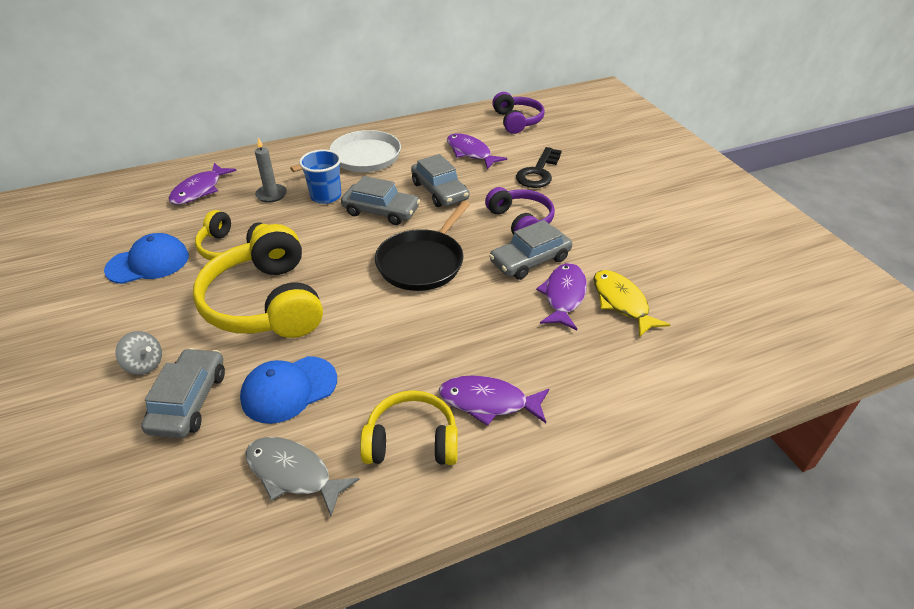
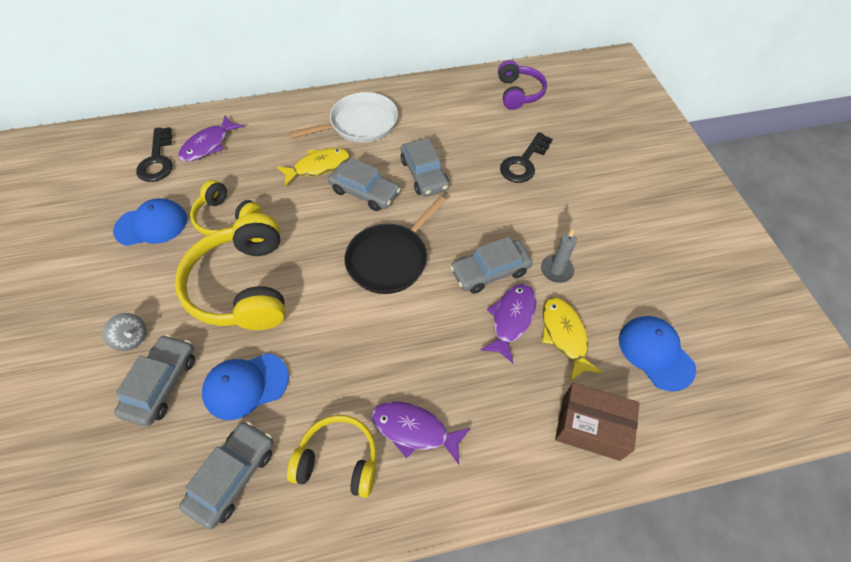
camera: 10 degrees right, 15 degrees up
grey fish [246,437,359,516] -> grey car [179,421,274,530]
grey candle [255,138,287,203] -> grey candle moved to [541,229,577,283]
blue cup [299,150,342,204] -> yellow fish [277,148,350,186]
purple fish [447,133,507,169] -> none
purple headphones [485,187,555,235] -> none
none -> black key [136,127,172,182]
none -> brown box [555,383,640,461]
none -> blue cap [619,316,696,391]

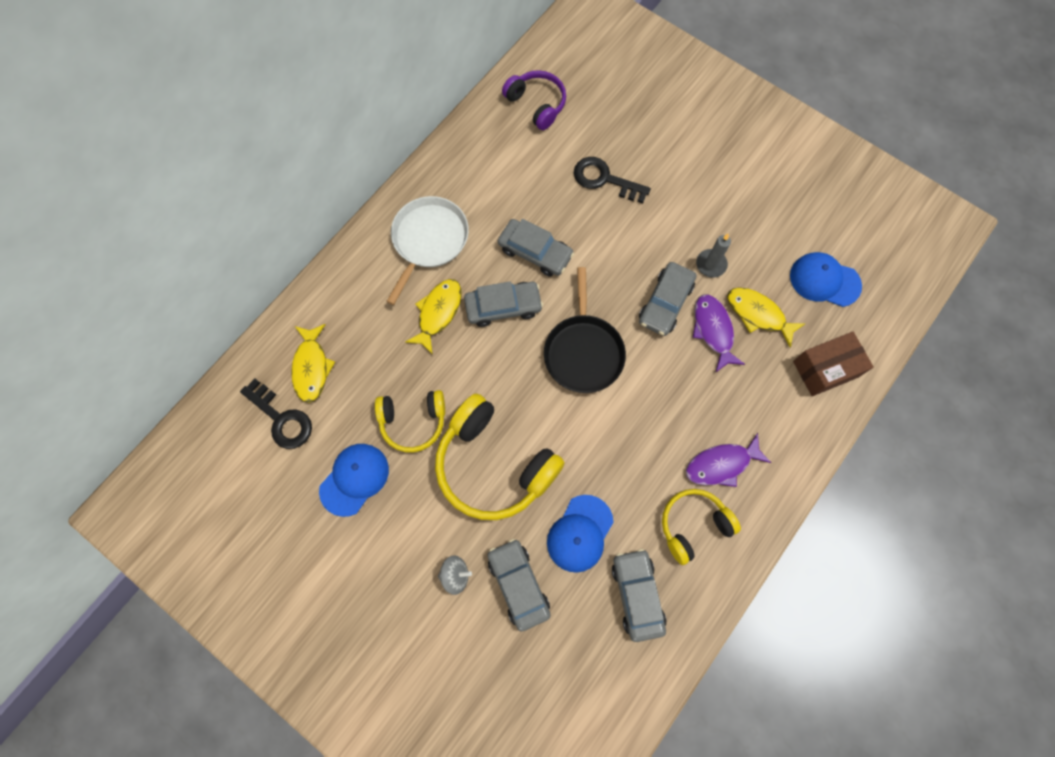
camera: 40 degrees left, 15 degrees up
purple fish [178,116,244,162] -> yellow fish [291,324,335,403]
black key [500,132,553,183] -> black key turned 120 degrees clockwise [574,157,651,203]

